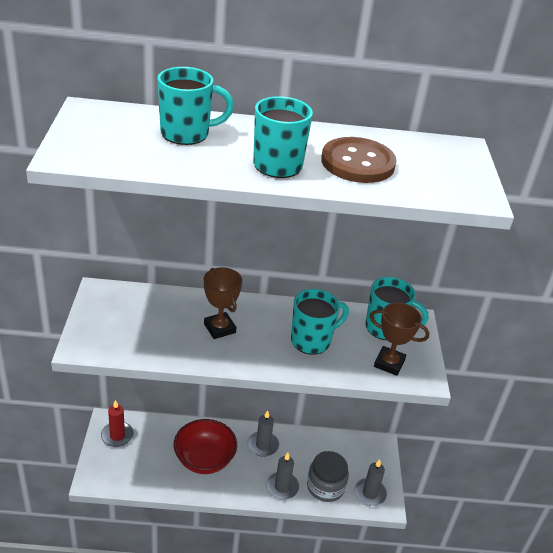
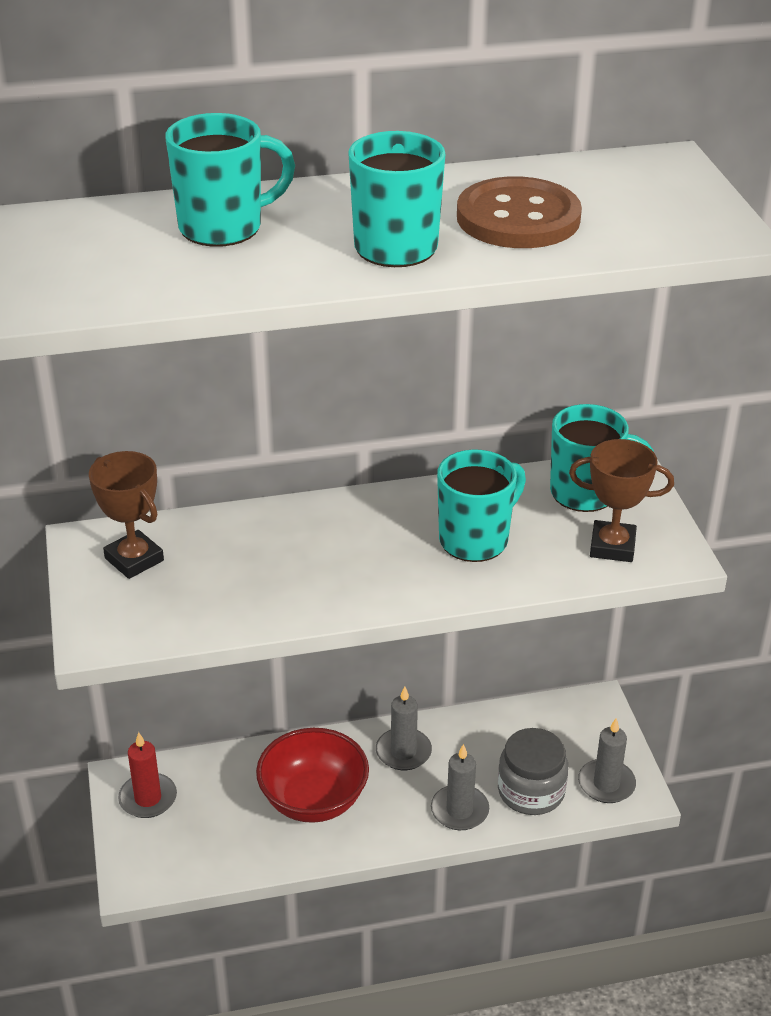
camera: 10 degrees left, 0 degrees up
brown trophy [204,267,242,339] -> brown trophy moved to [89,451,164,579]

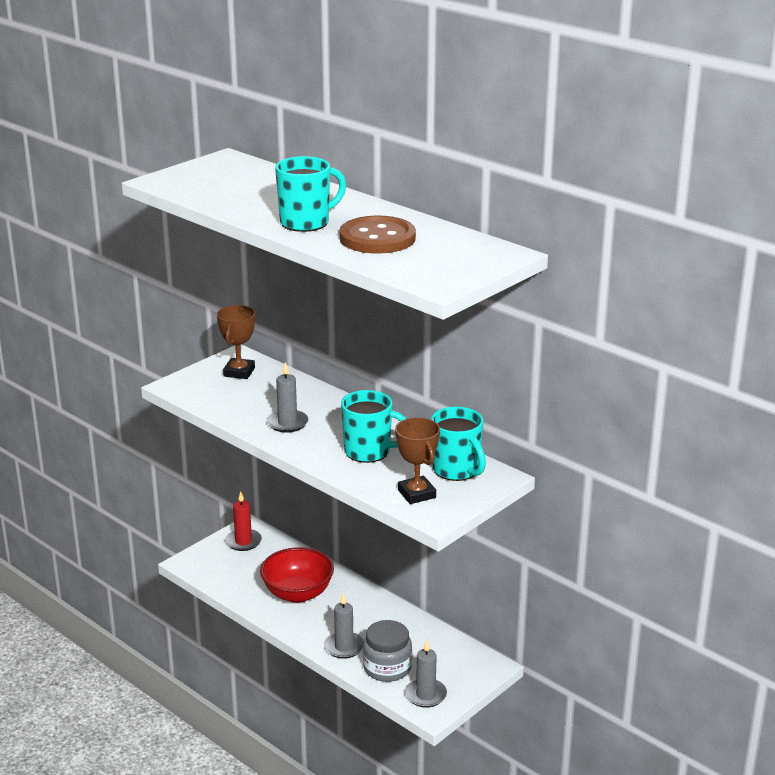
camera: 55 degrees right, 10 degrees down
turquoise mug [165,113,295,247] -> none
grey candle [376,686,432,770] -> grey candle moved to [267,362,309,433]

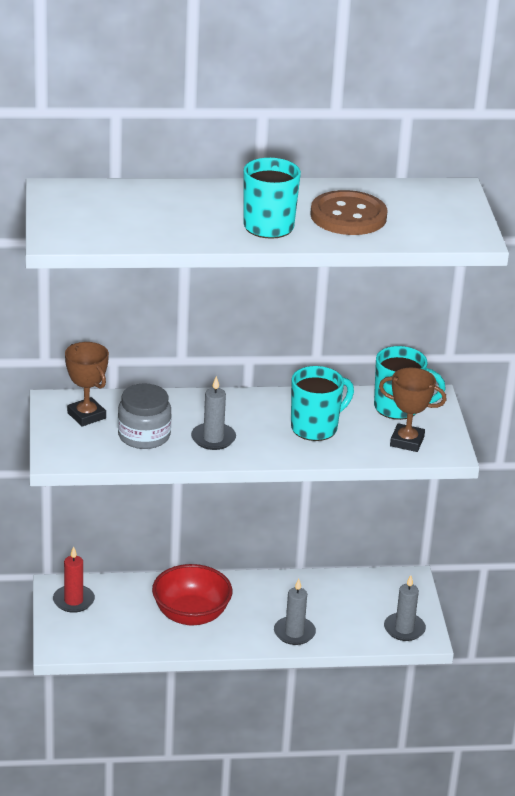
camera: 50 degrees left, 5 degrees up
grey jar [363,620,412,682] -> grey jar moved to [118,384,171,449]

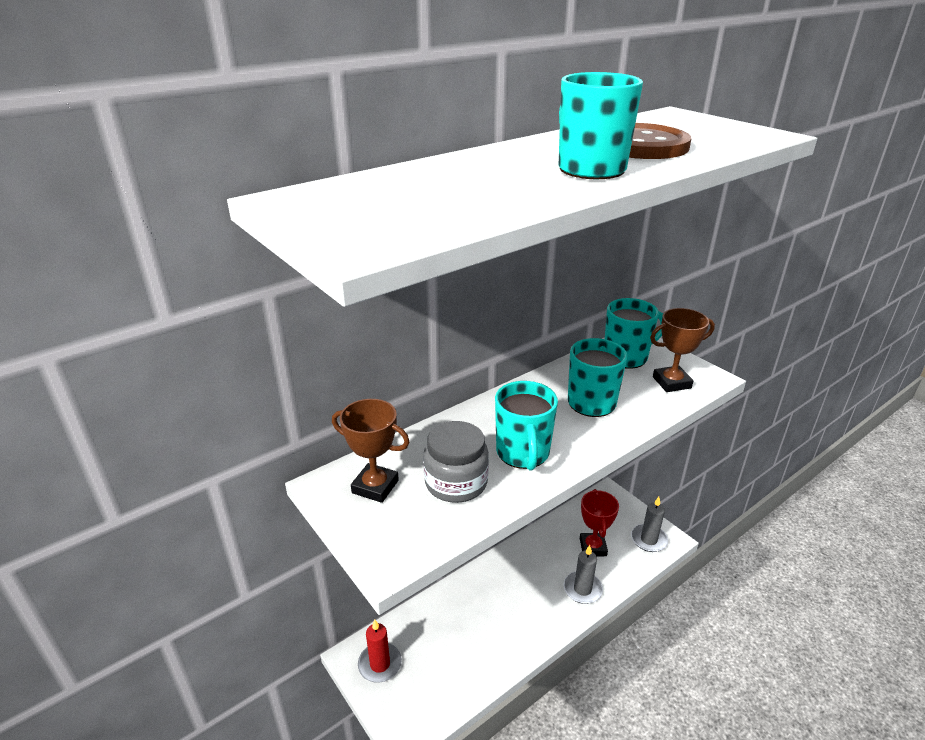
camera: 30 degrees left, 0 degrees up
red bowl [152,564,232,626] -> none
grey candle [191,376,236,450] -> turquoise mug [495,381,558,471]
none -> red trophy [580,489,619,556]

